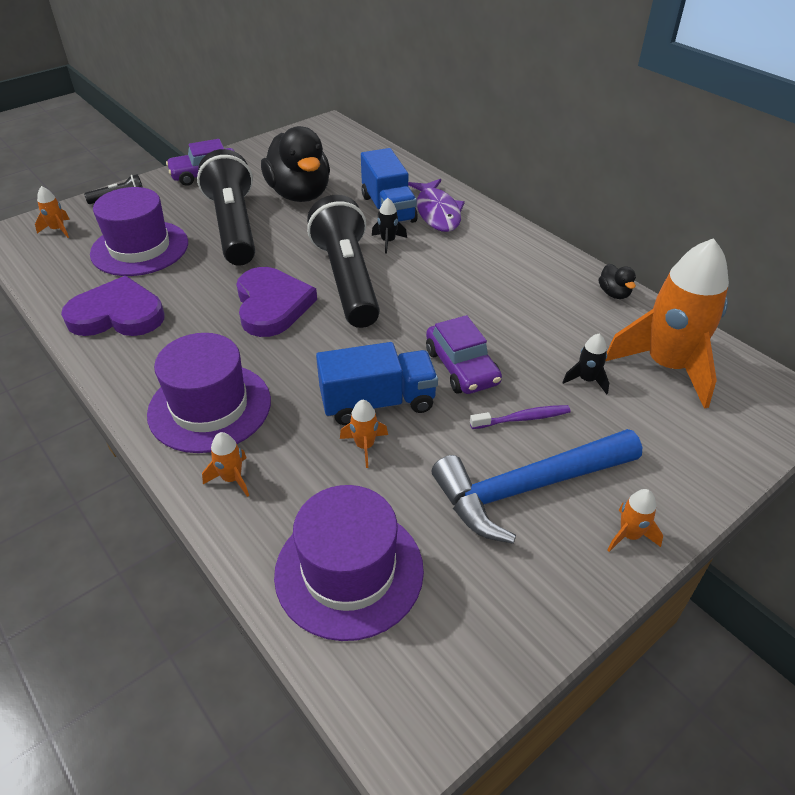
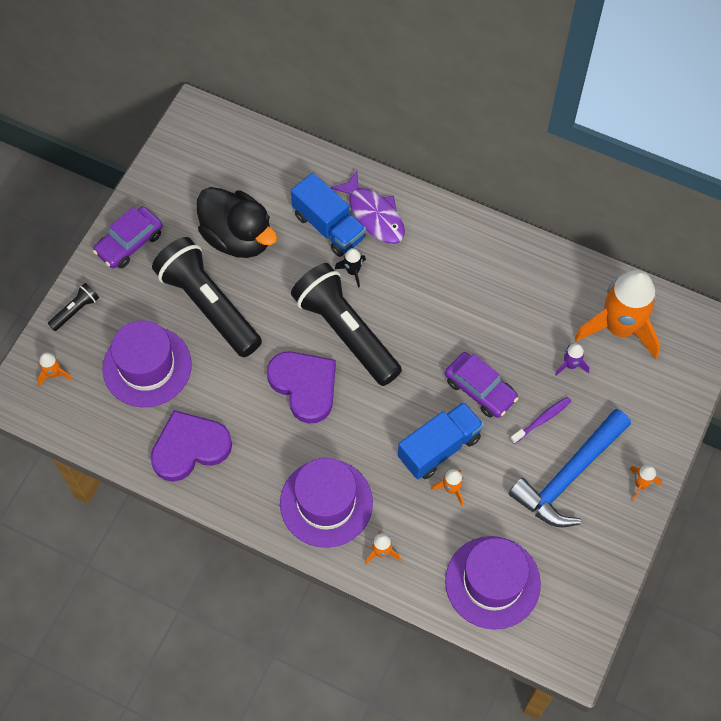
camera: 25 degrees left, 20 degrees up
black rocket [562,334,609,394] -> purple rocket [555,343,589,376]
black duck [599,264,636,299] -> none

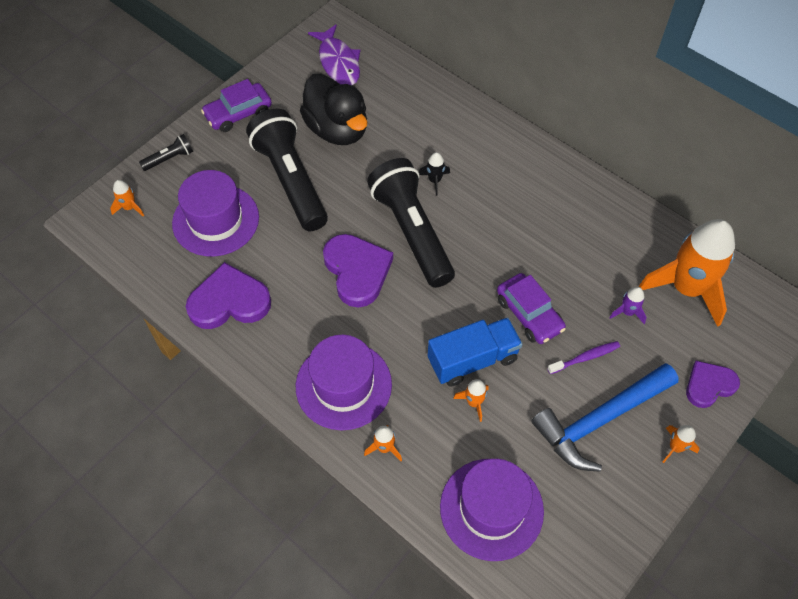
camera: 15 degrees right, 5 degrees down
blue truck [291,173,366,257] -> none
purple fish [330,171,405,244] -> purple fish moved to [308,24,360,86]
none -> purple heart [686,361,740,408]

